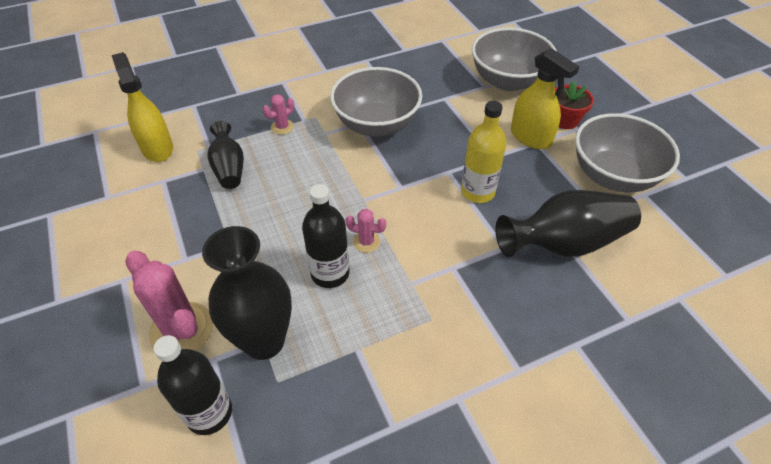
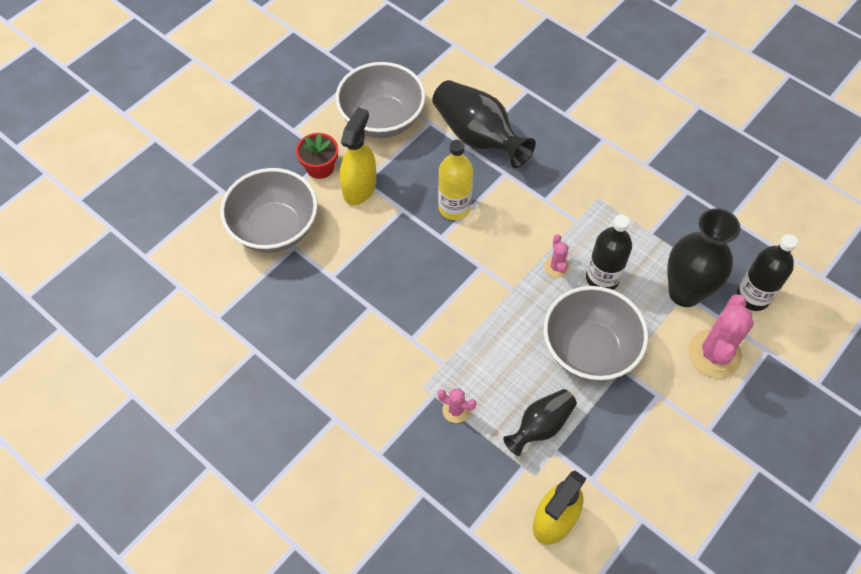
camera: 115 degrees left, 10 degrees up
grey bowl [330,67,422,137] -> grey bowl moved to [544,286,648,381]

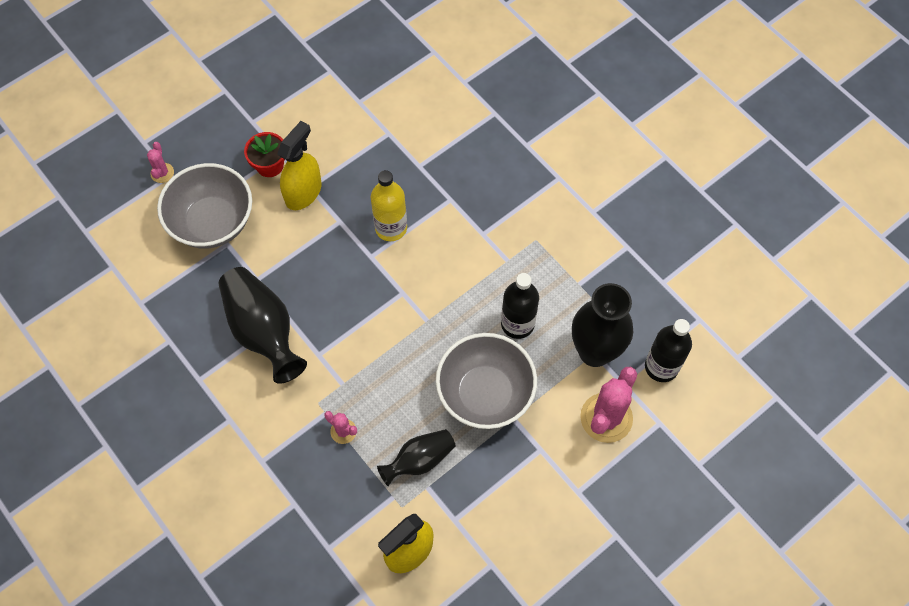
camera: 10 degrees right, 5 degrees up
grey bowl [336,62,425,138] -> none
black vase [432,80,536,168] -> black vase moved to [219,267,307,384]
pink cactus [544,234,570,278] -> pink cactus moved to [147,142,174,183]

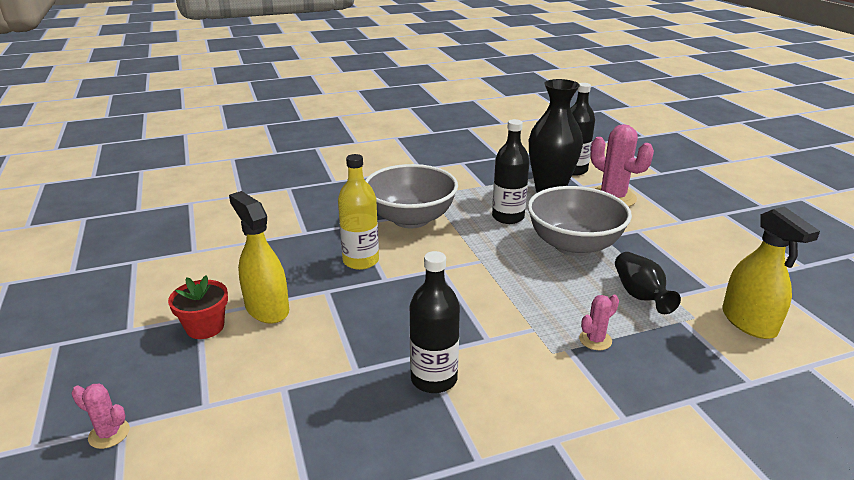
camera: 70 degrees left, 35 degrees down
grey bowl [157,163,252,249] -> grey bowl moved to [365,164,458,228]
black vase [219,267,307,384] -> black bottle [410,251,460,393]

